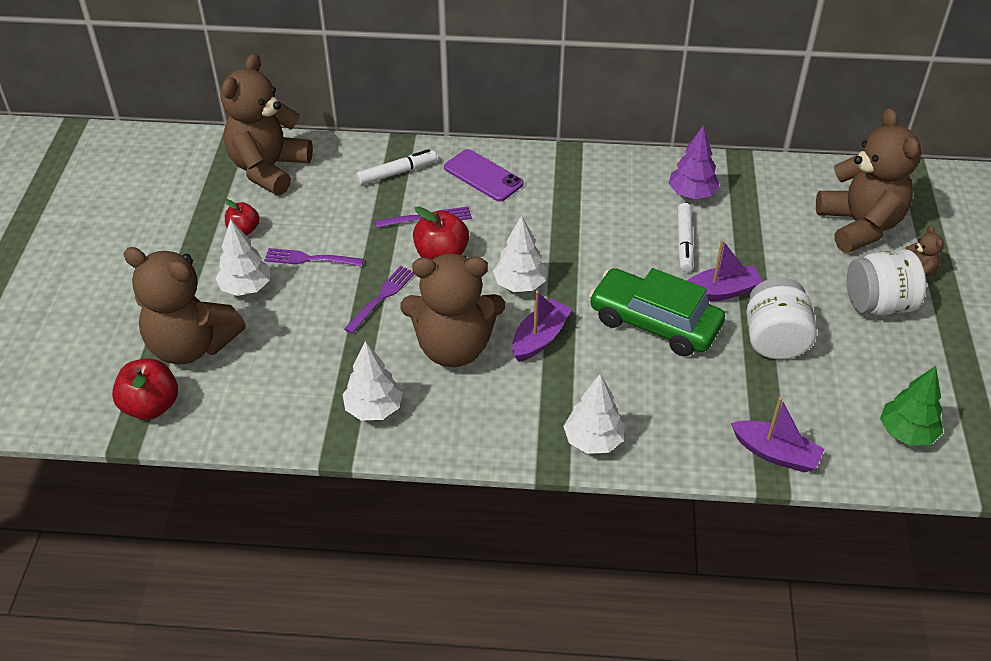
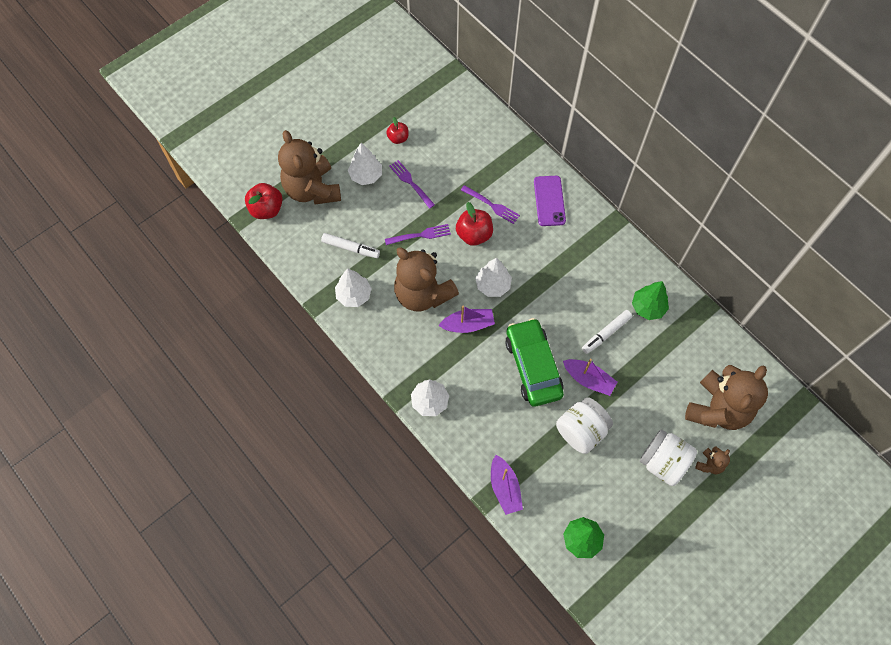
camera: 45 degrees right, 20 degrees up
brown teddy bear [221,53,313,195] -> none
white marker [356,149,437,185] -> white marker moved to [321,233,380,258]
purple tree [669,125,720,199] -> green tree [632,281,669,320]

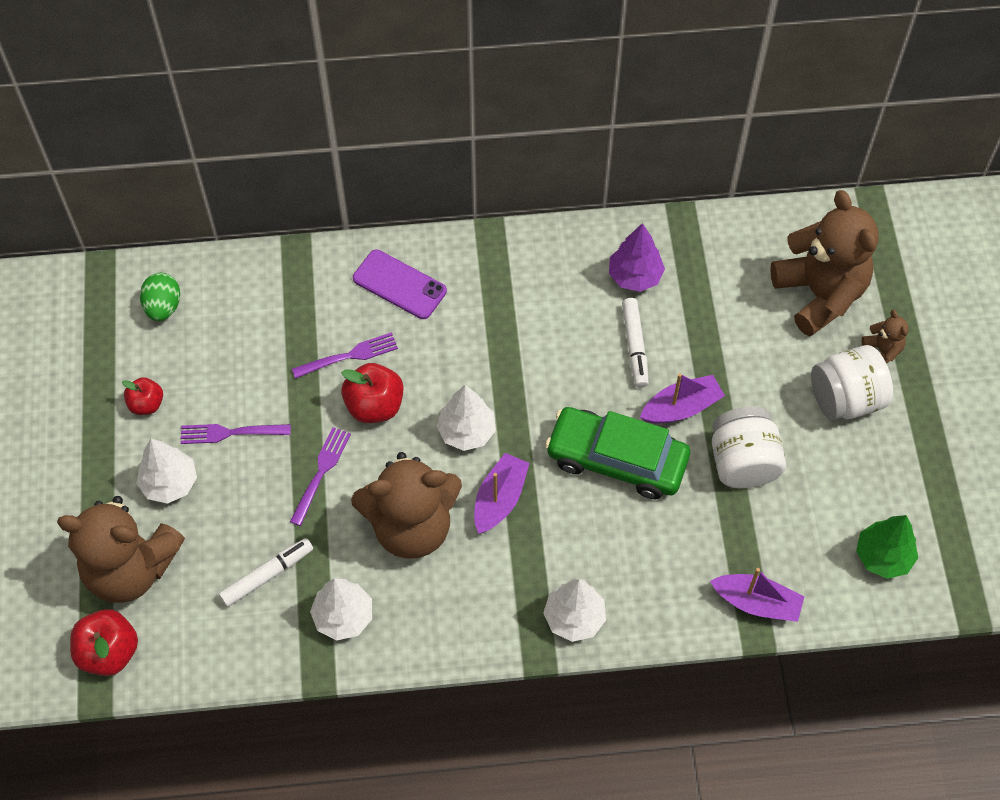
camera: 55 degrees left, 5 degrees down
green tree [632,281,669,320] -> purple tree [609,223,665,292]
none -> green egg [140,273,180,321]

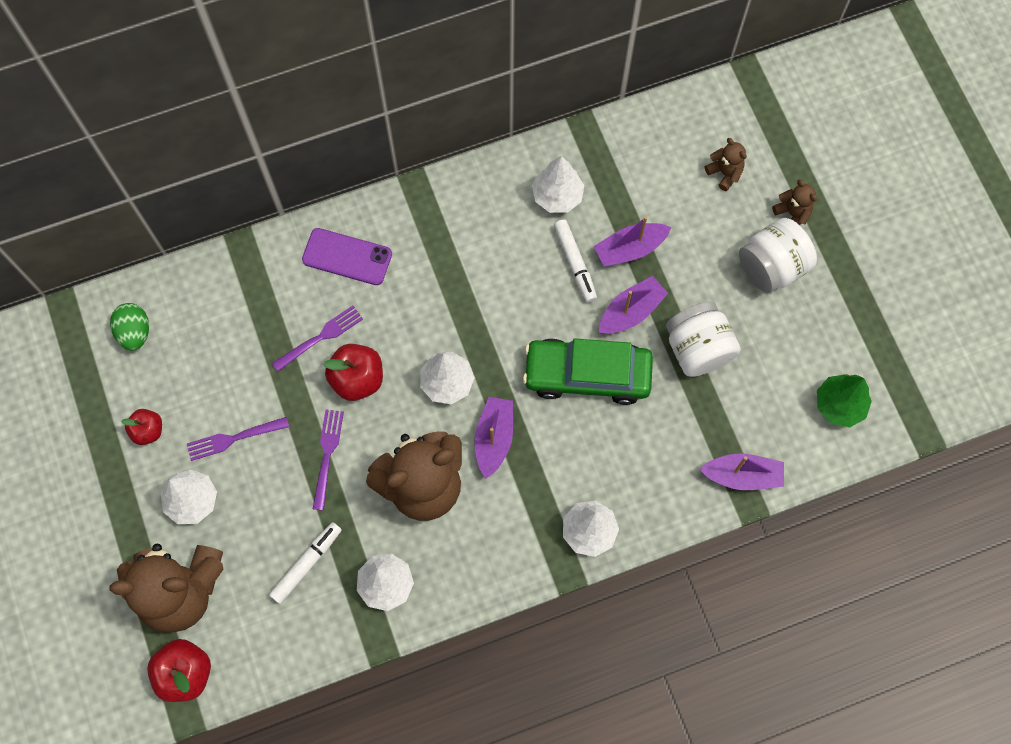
camera: 15 degrees left, 10 degrees up
purple tree [609,223,665,292] -> white tree [532,156,584,213]
brown teddy bear [770,190,879,337] -> brown teddy bear [705,138,747,191], size x0.42
none -> purple boat [594,216,671,266]

